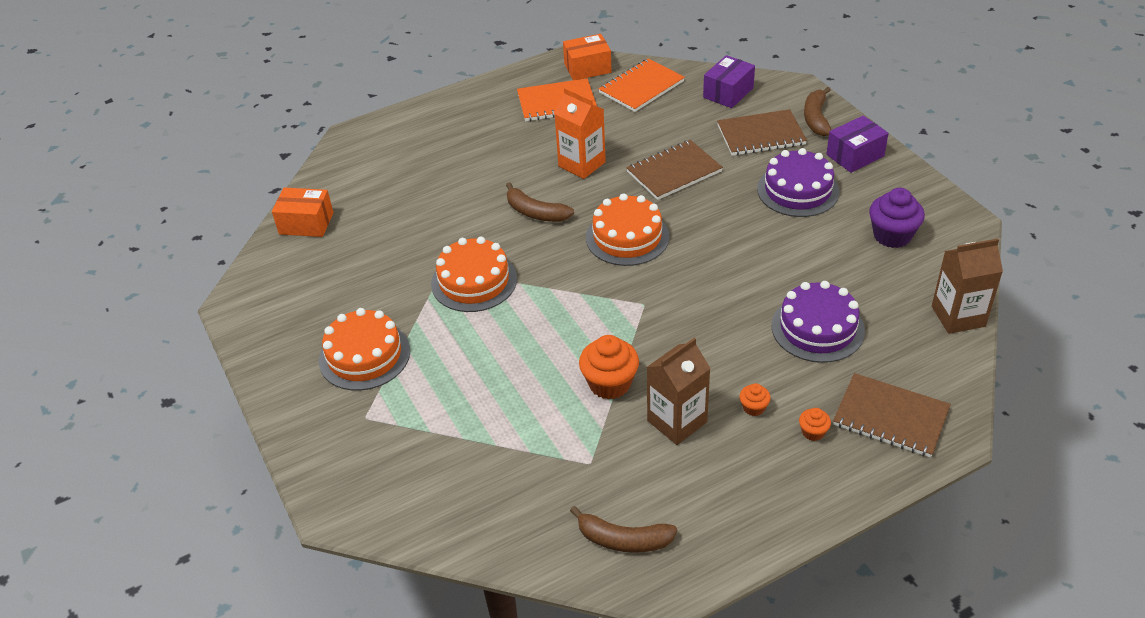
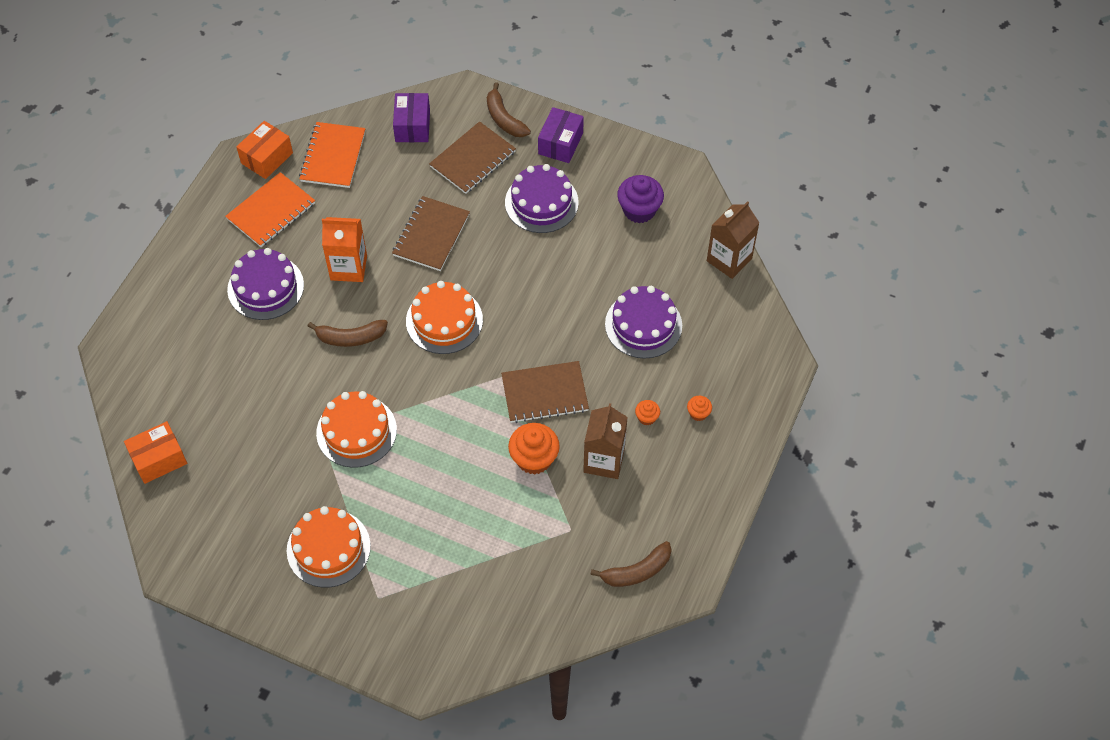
camera: 40 degrees left, 15 degrees up
brown notebook [833,373,951,458] -> brown notebook moved to [501,361,589,423]
none -> purple cake [227,248,304,320]

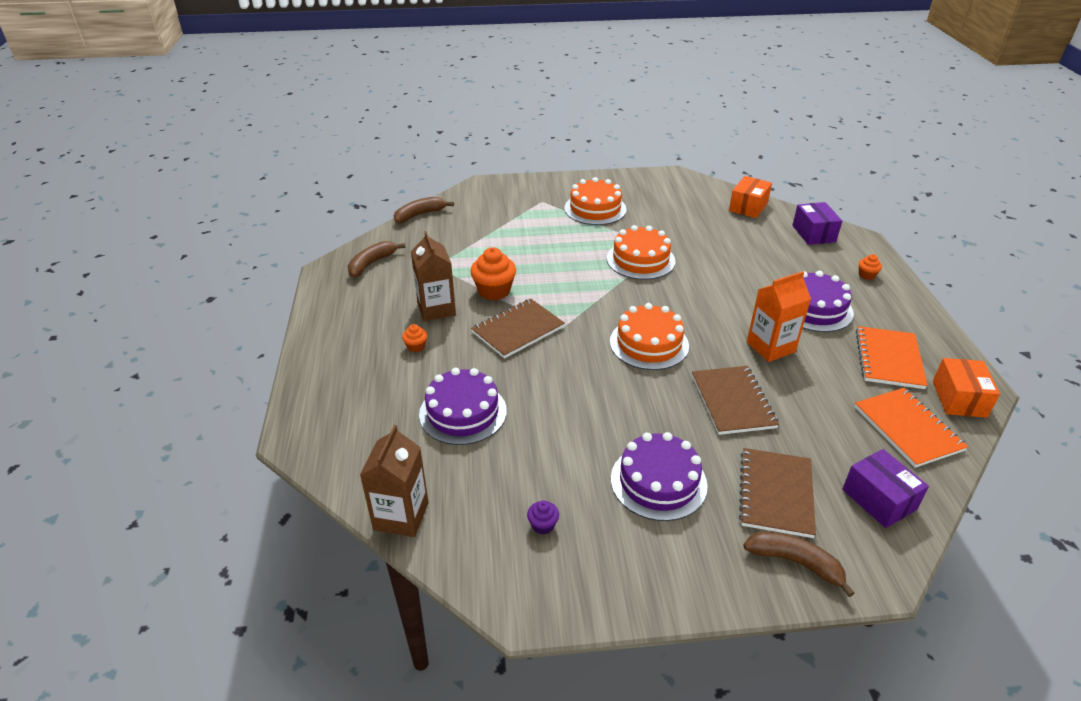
camera: 150 degrees right, 20 degrees down
brown banana [308,320,388,347] -> brown banana moved to [394,197,454,223]
purple box [538,107,584,163] -> purple box moved to [792,202,842,245]
purple cupcake [617,175,664,223] -> purple cupcake [527,500,559,535], size x0.50
orange cupcake [687,396,712,421] -> orange cupcake moved to [859,254,882,280]

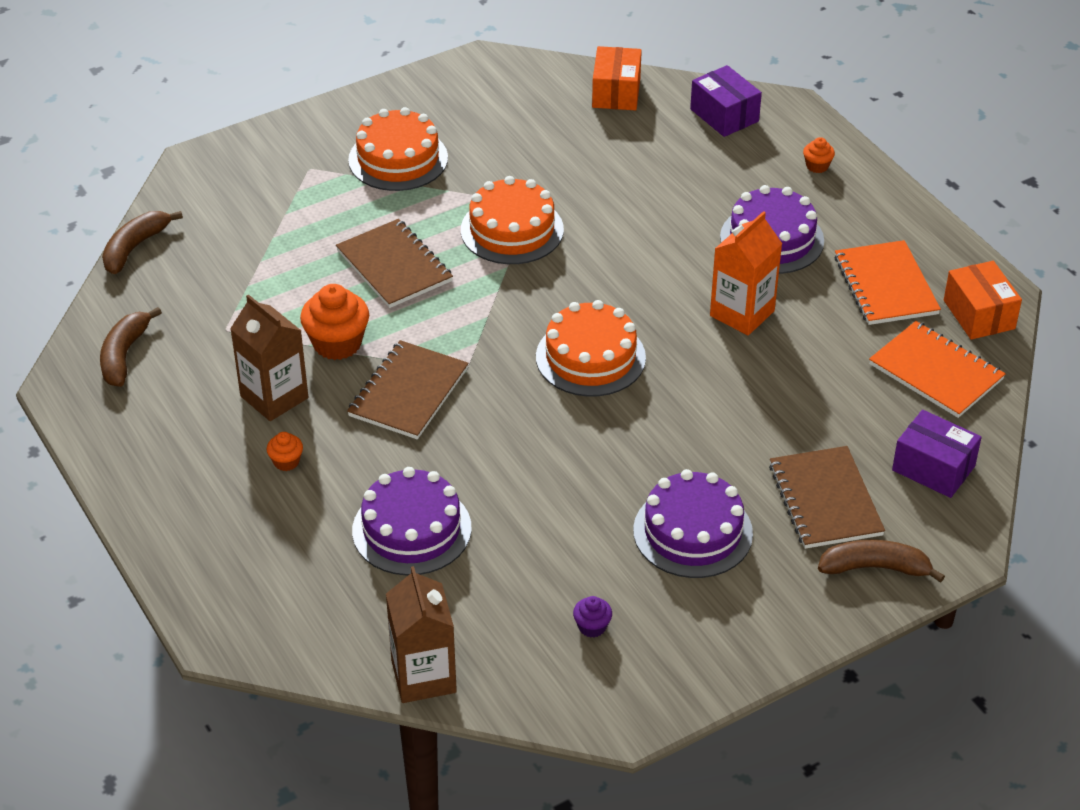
camera: 25 degrees left, 5 degrees up
brown notebook [692,366,779,435] -> brown notebook moved to [336,219,453,308]

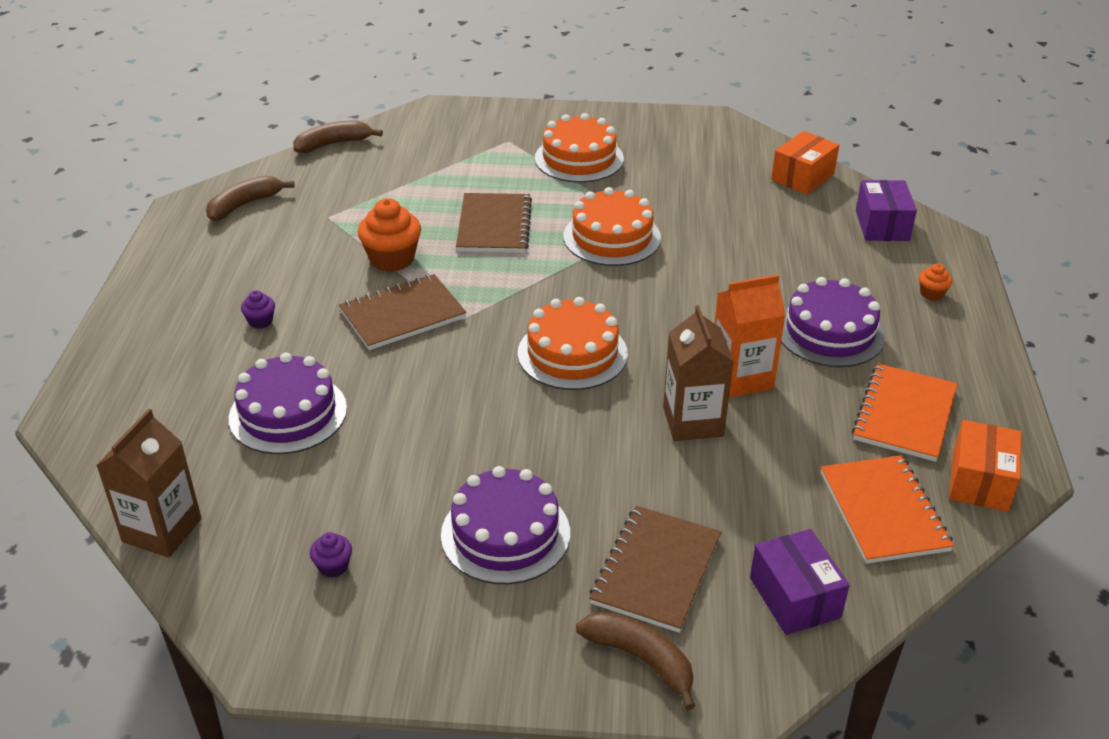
camera: 35 degrees right, 5 degrees down
brown carton [230,294,308,421] -> brown carton moved to [663,305,734,441]
orange cupcake [266,432,303,471] -> purple cupcake [241,290,275,329]

